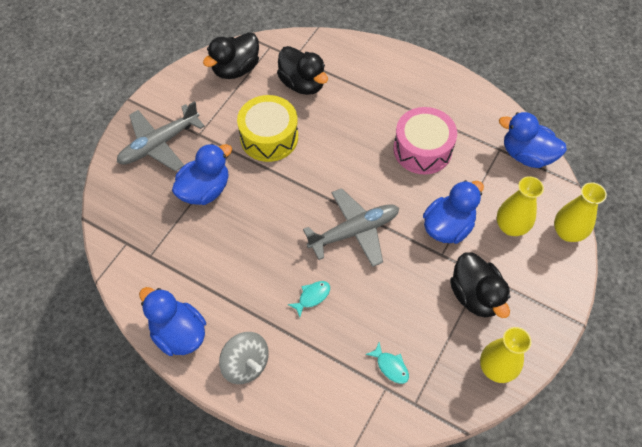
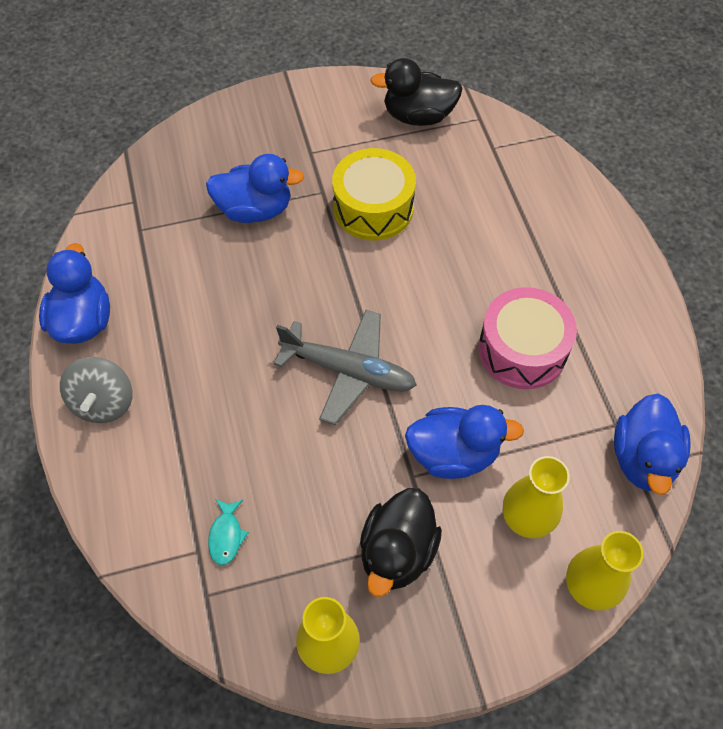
camera: 45 degrees right, 0 degrees up
grey plane [117,101,205,172] -> none
black duck [277,46,328,95] -> none
turquoise fish [288,281,330,317] -> none
blue duck [499,112,567,168] -> blue duck turned 150 degrees counterclockwise [614,394,691,495]

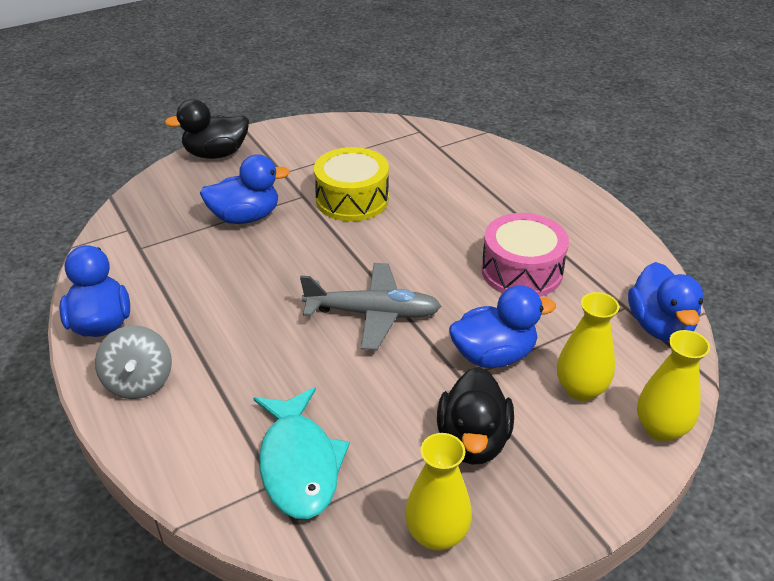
camera: 15 degrees left, 20 degrees down
turquoise fish [208,499,249,566] -> turquoise fish [253,387,350,519], size x2.26
black duck [370,58,463,126] -> black duck moved to [165,99,249,159]

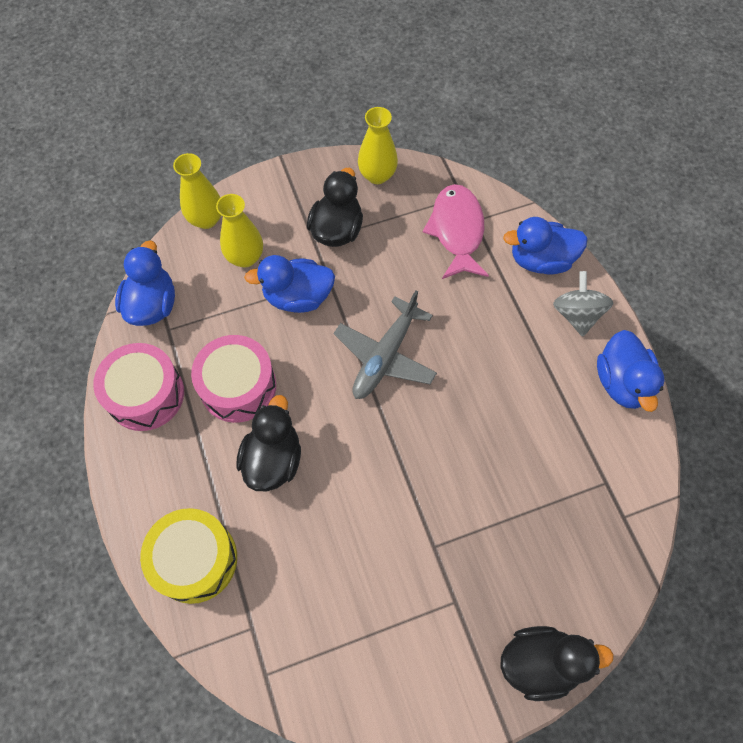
camera: 170 degrees left, 25 degrees up
blue duck [200,154,290,224] -> blue duck moved to [503,217,588,274]
turquoise fish [253,387,350,519] -> pink fish [423,184,489,279]
grey plane [300,263,442,350] -> grey plane turned 75 degrees counterclockwise [334,290,437,399]
yellow drum [314,147,389,221] -> yellow drum moved to [140,508,237,604]
none -> pink drum [93,343,184,431]
none -> black duck [236,395,301,491]

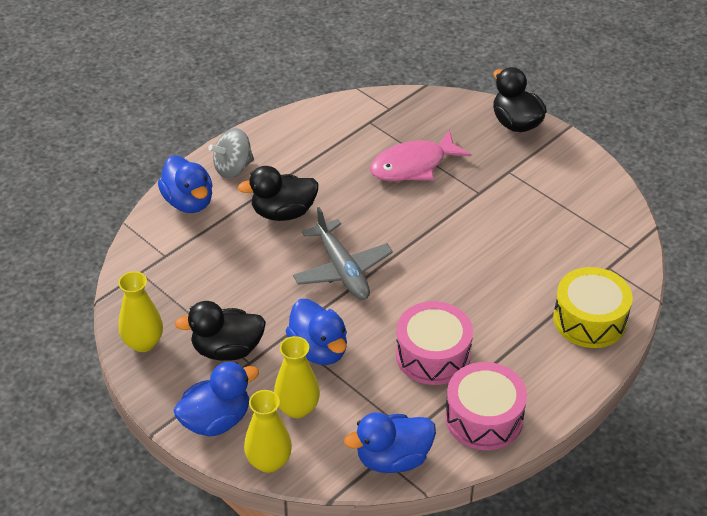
camera: 115 degrees left, 20 degrees down
black duck [236,395,301,491] -> black duck moved to [238,166,319,221]
grey plane [334,290,437,399] -> grey plane turned 60 degrees clockwise [293,207,393,300]
pink fish [423,184,489,279] -> pink fish moved to [370,130,471,181]
blue duck [597,330,665,412] -> blue duck moved to [173,362,259,437]

